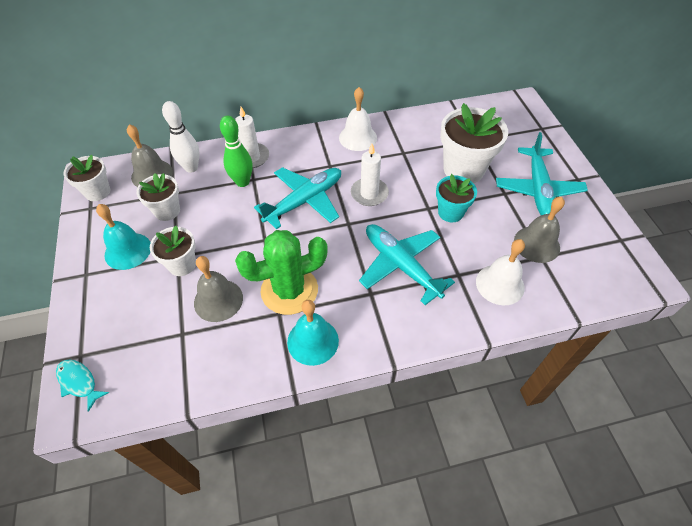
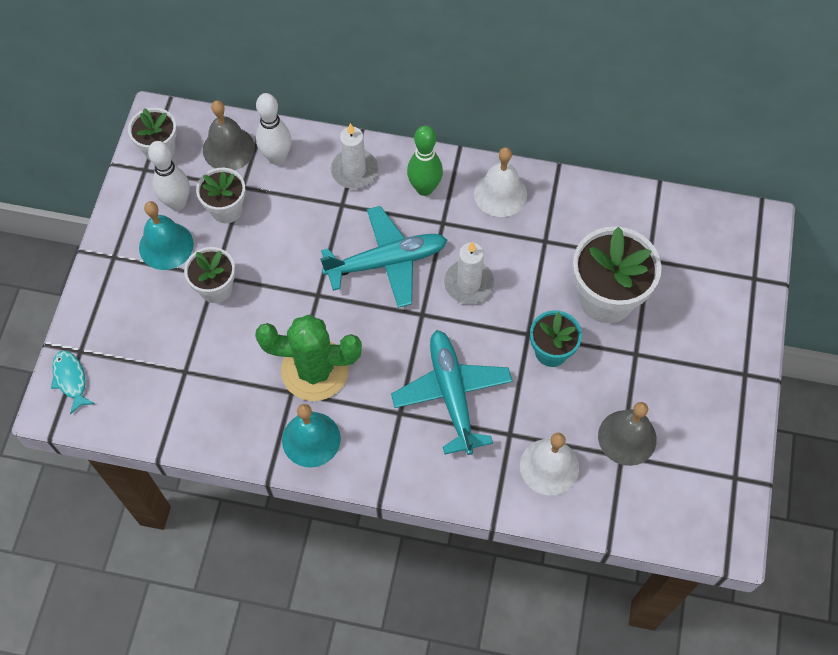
camera: 25 degrees right, 10 degrees up
grey bell [194,256,243,322] -> none
green bowling pin [220,116,253,187] -> green bowling pin moved to [407,125,443,196]
turquoise plane [496,132,588,215] -> none
none -> white bowling pin [148,141,190,211]

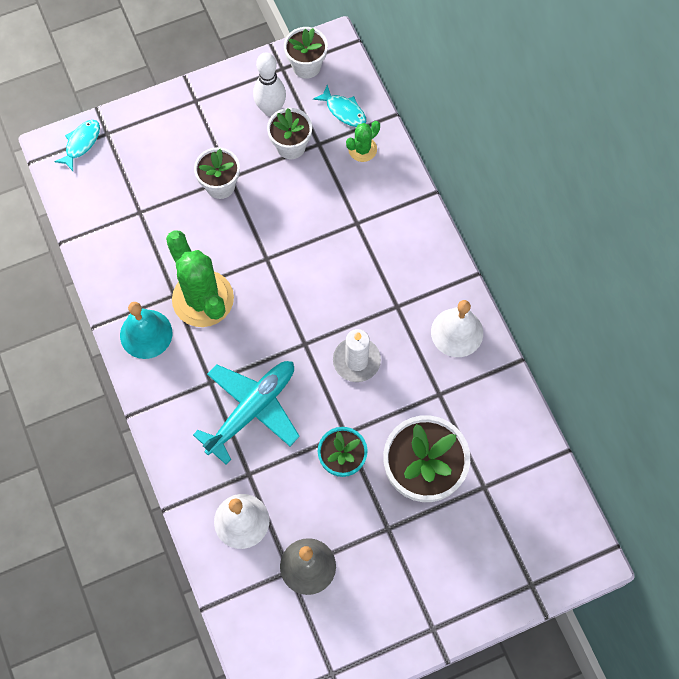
camera: 55 degrees right, 5 degrees up
turquoise bell [139,201,194,270] -> none
grey bell [203,100,255,170] -> turquoise fish [313,85,366,127]
white bowling pin [256,93,292,165] -> green cactus [346,121,380,162]
turquoise plane [320,206,447,308] -> none
white candle [331,123,378,189] -> none
green bowling pin [407,125,443,196] -> none

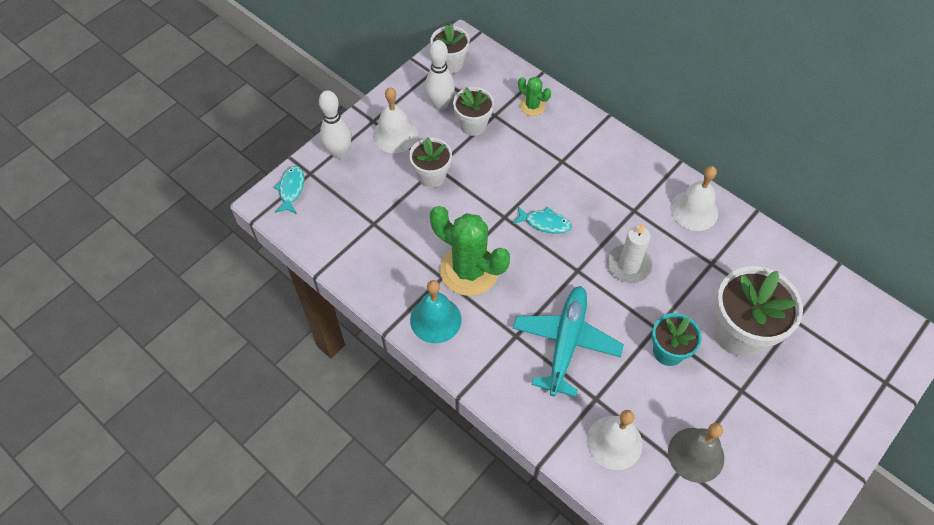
camera: 25 degrees left, 10 degrees down
turquoise fish [313,85,366,127] -> turquoise fish moved to [513,206,572,234]
green cactus [346,121,380,162] -> green cactus turned 75 degrees counterclockwise [518,77,551,116]
none -> white bowling pin [319,90,352,159]
none -> white bell [373,88,418,153]

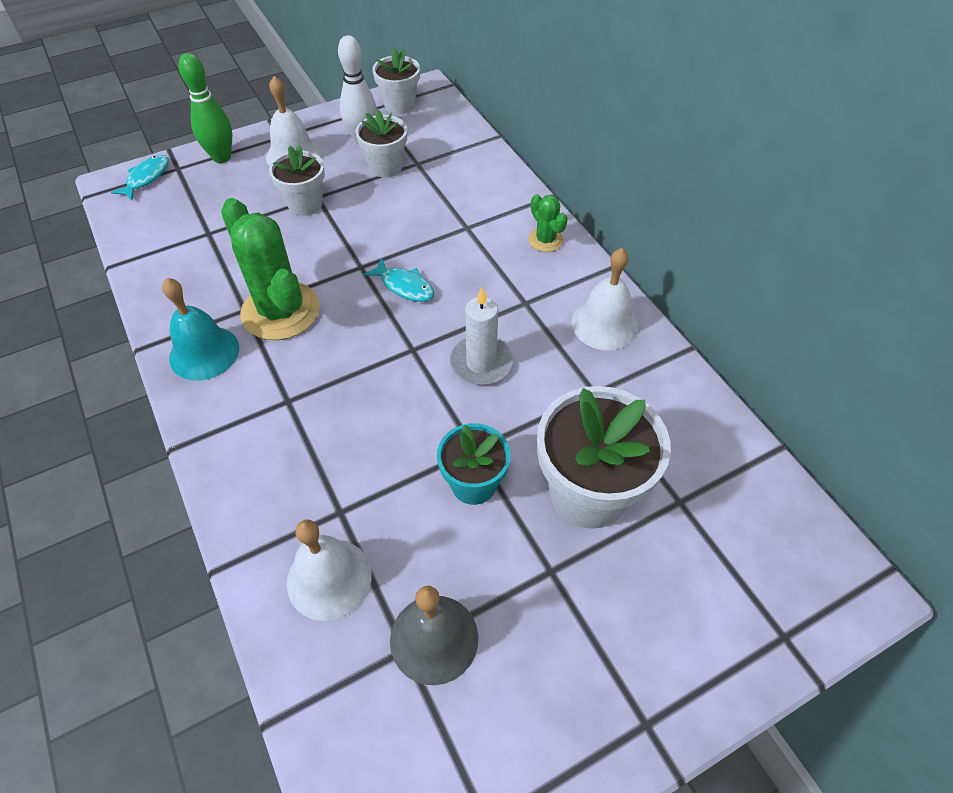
camera: 20 degrees right, 5 degrees down
white bowling pin [319,90,352,159] -> green bowling pin [179,53,232,163]
turquoise plane [513,286,624,397] -> none
green cactus [518,77,551,116] -> green cactus moved to [528,194,568,252]

